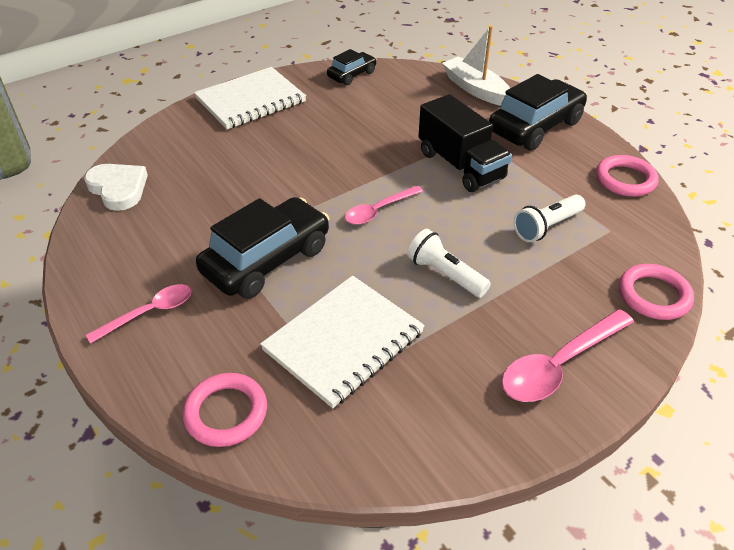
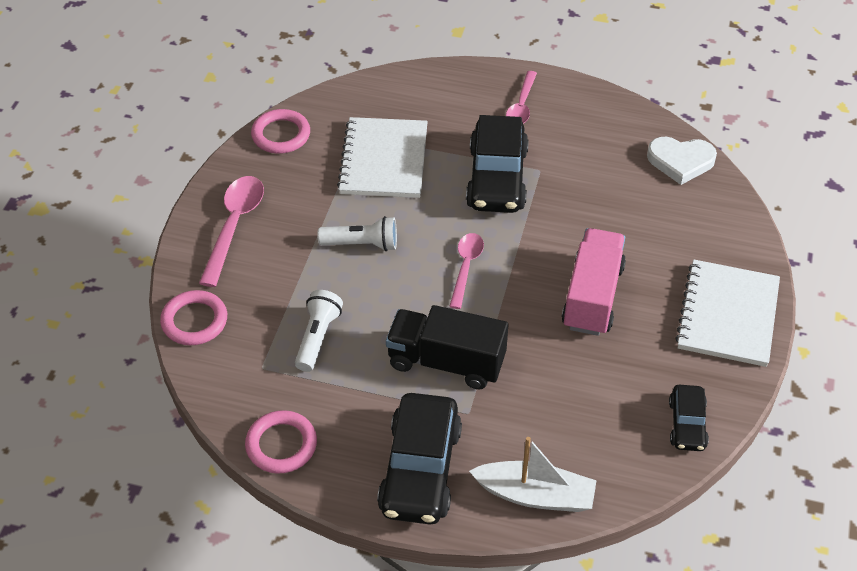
camera: 140 degrees right, 5 degrees up
pink ring [182,373,267,447] -> pink ring moved to [251,109,310,154]
none -> pink truck [562,228,626,336]

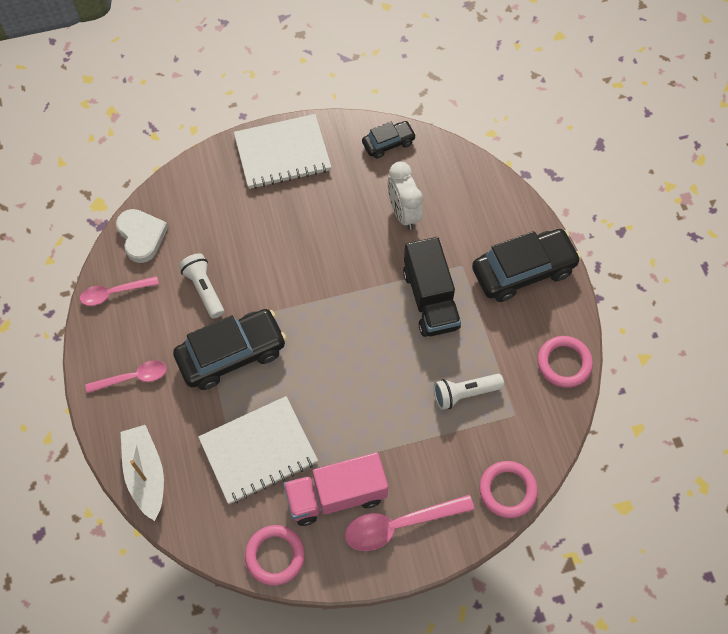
camera: 120 degrees left, 15 degrees up
white flashlight [318,216,397,251] -> white flashlight moved to [179,253,224,319]
pink spoon [449,233,484,309] -> pink spoon moved to [80,276,159,306]
white boat [469,437,597,512] -> white boat moved to [120,425,164,521]
pink truck [562,228,626,336] -> pink truck moved to [283,452,388,526]
none -> white clock [387,161,423,230]

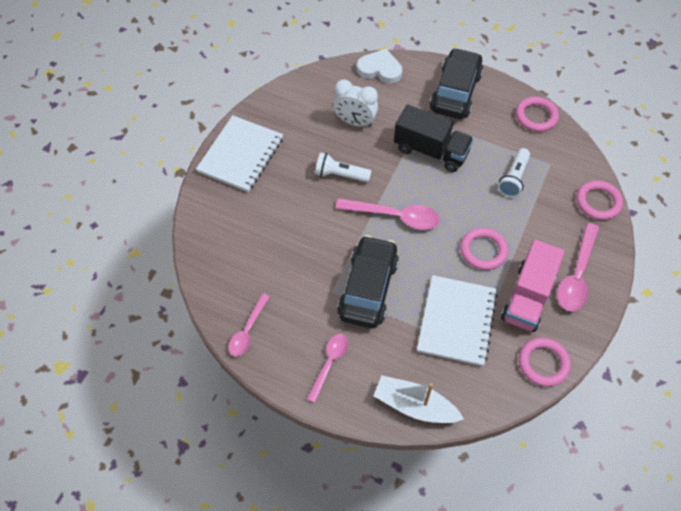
camera: 50 degrees left, 5 degrees down
white heart [116,209,168,263] -> white heart moved to [357,49,402,83]
white flashlight [179,253,224,319] -> white flashlight moved to [315,152,371,182]
black car [362,121,416,159] -> none
none -> pink spoon [336,198,440,230]
none -> pink ring [460,228,508,270]

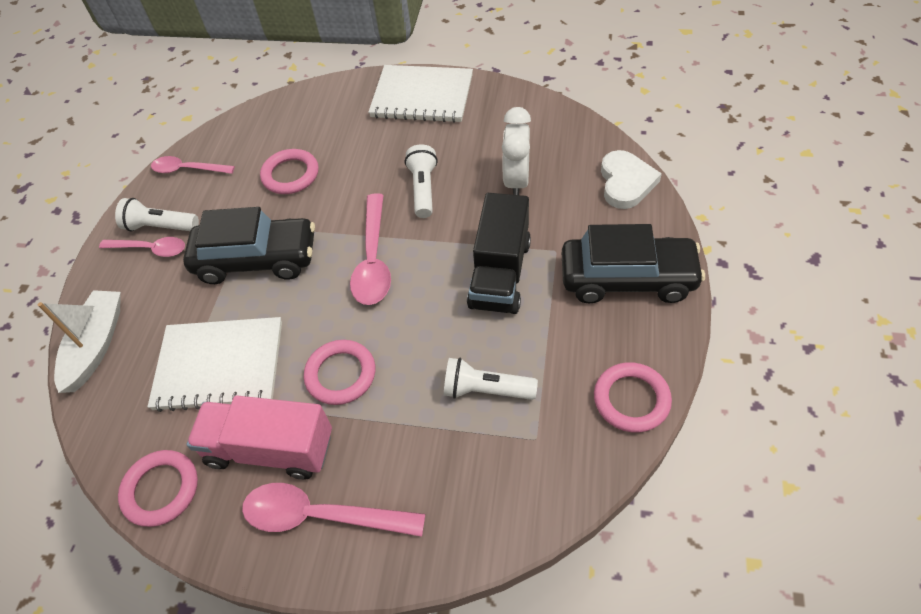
camera: 80 degrees right, 5 degrees down
pink ring [577,180,623,220] -> pink ring moved to [260,149,319,194]
none -> white flashlight [115,198,199,232]

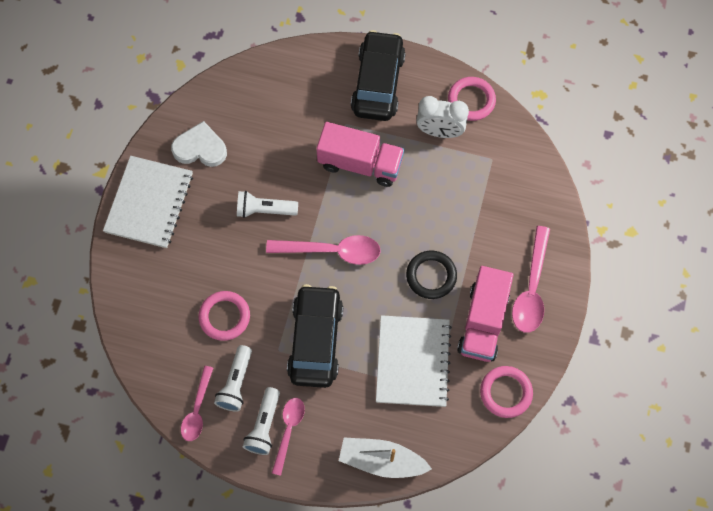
camera: 90 degrees left, 15 degrees up
pink ring [304,340,375,405] -> black ring [406,251,457,299]
white flashlight [444,358,538,400] -> white flashlight moved to [214,345,252,412]
black truck [467,193,531,314] -> pink truck [316,122,404,187]
white clock [502,107,531,195] -> white clock moved to [417,96,469,138]
white heart [601,150,662,209] -> white heart moved to [171,121,227,167]

